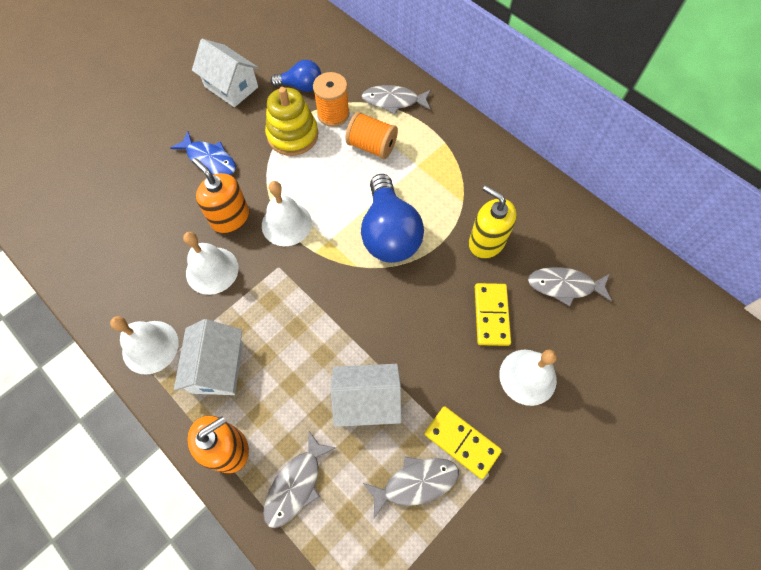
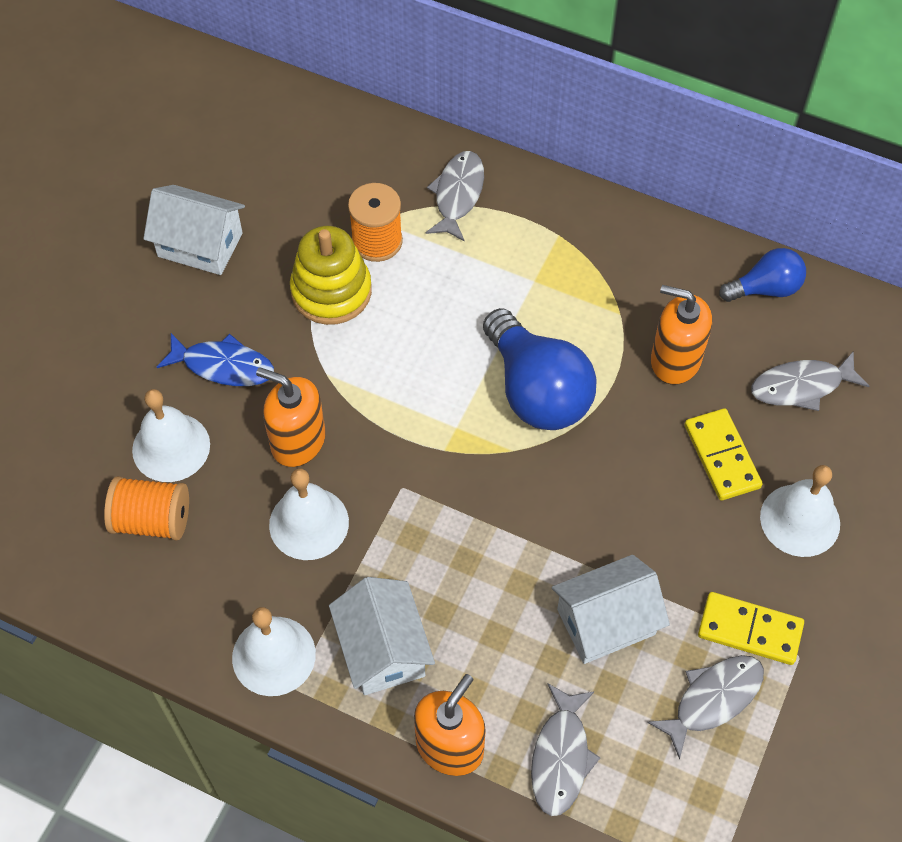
camera: 20 degrees left, 5 degrees down
white bell [262,181,312,246] -> white bell moved to [132,389,210,482]
blue light bulb [270,60,321,92] -> blue light bulb moved to [719,248,806,302]
orange spool [345,112,398,159] -> orange spool moved to [104,476,189,541]
grey fish [362,85,431,114] -> grey fish turned 120 degrees clockwise [426,151,484,242]
yellow soap dispenser [469,185,517,259] -> orange soap dispenser [651,285,712,385]

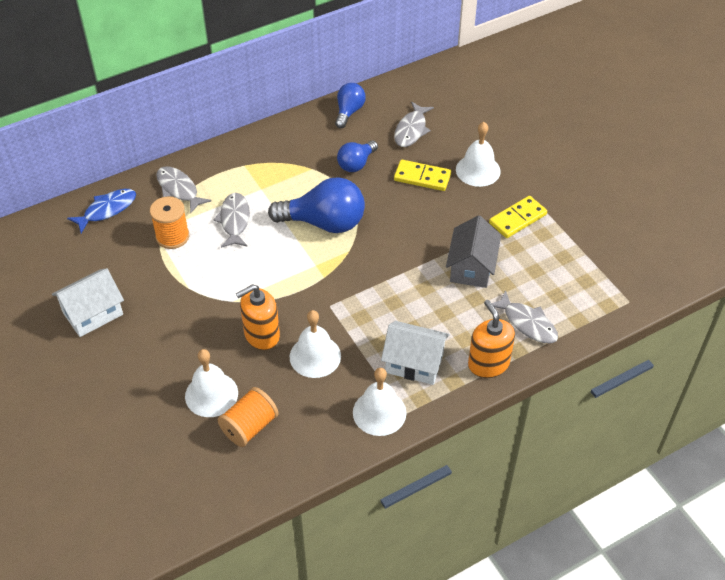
camera: 55 degrees left, 10 degrees down
blue fish [157,333,274,386] -> blue fish moved to [67,189,136,233]
yellow stacking toy [290,226,372,325] -> none
white house [552,555,670,664] -> grey house [446,215,501,288]
grey fish [647,655,764,760] -> grey fish moved to [214,193,250,248]
orange soap dispenser [651,285,712,385] -> blue light bulb [337,141,378,172]

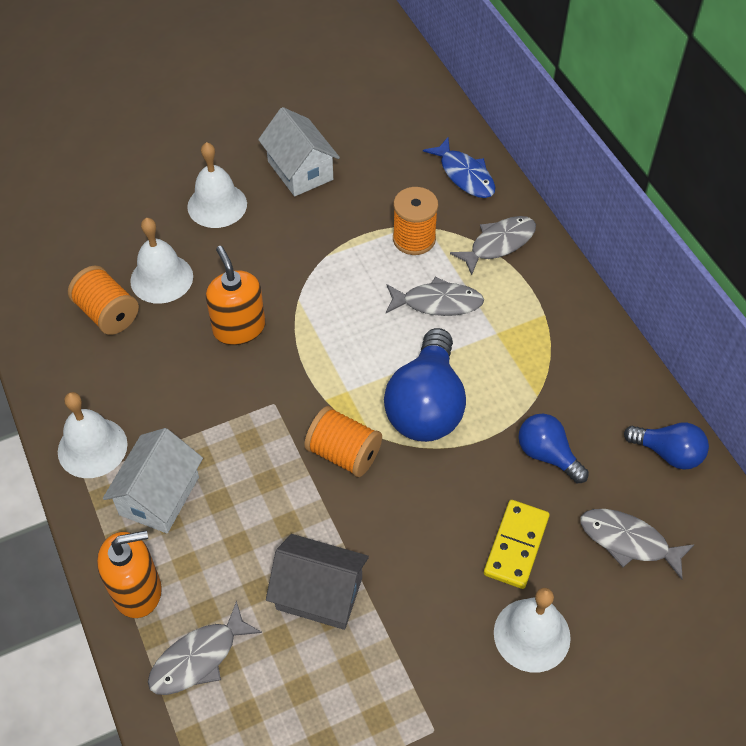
camera: 95 degrees right, 5 degrees up
white bell [290,310,341,378] -> white bell moved to [187,142,247,228]
yellow domino [489,196,547,238] -> none
none -> orange spool [304,406,382,477]

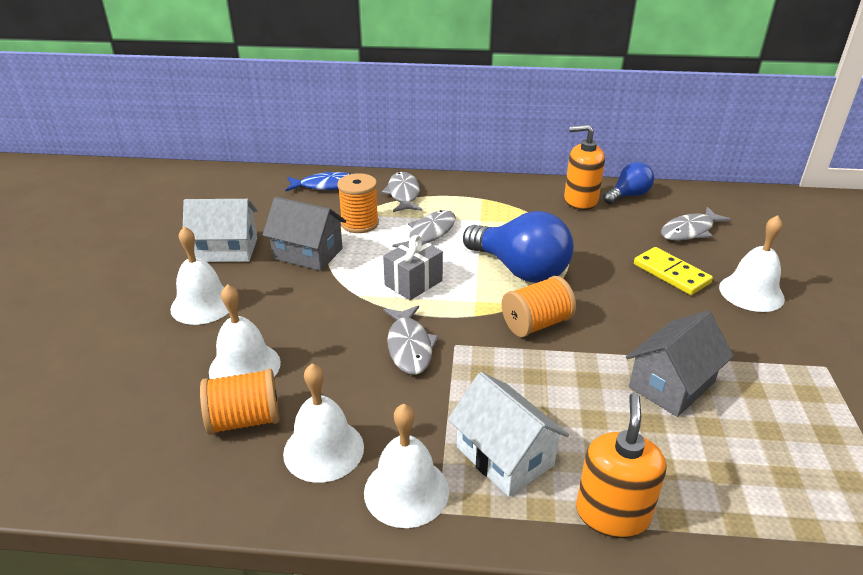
camera: 60 degrees left, 20 degrees down
grey fish [148,601,262,695] -> grey fish moved to [384,305,439,375]
orange soap dispenser [206,246,265,345] -> orange soap dispenser moved to [564,125,605,210]
blue light bulb [518,414,589,483] -> none
none -> grey house [262,197,346,271]
none -> white bell [283,363,364,483]
none -> grey gift [383,235,443,300]

